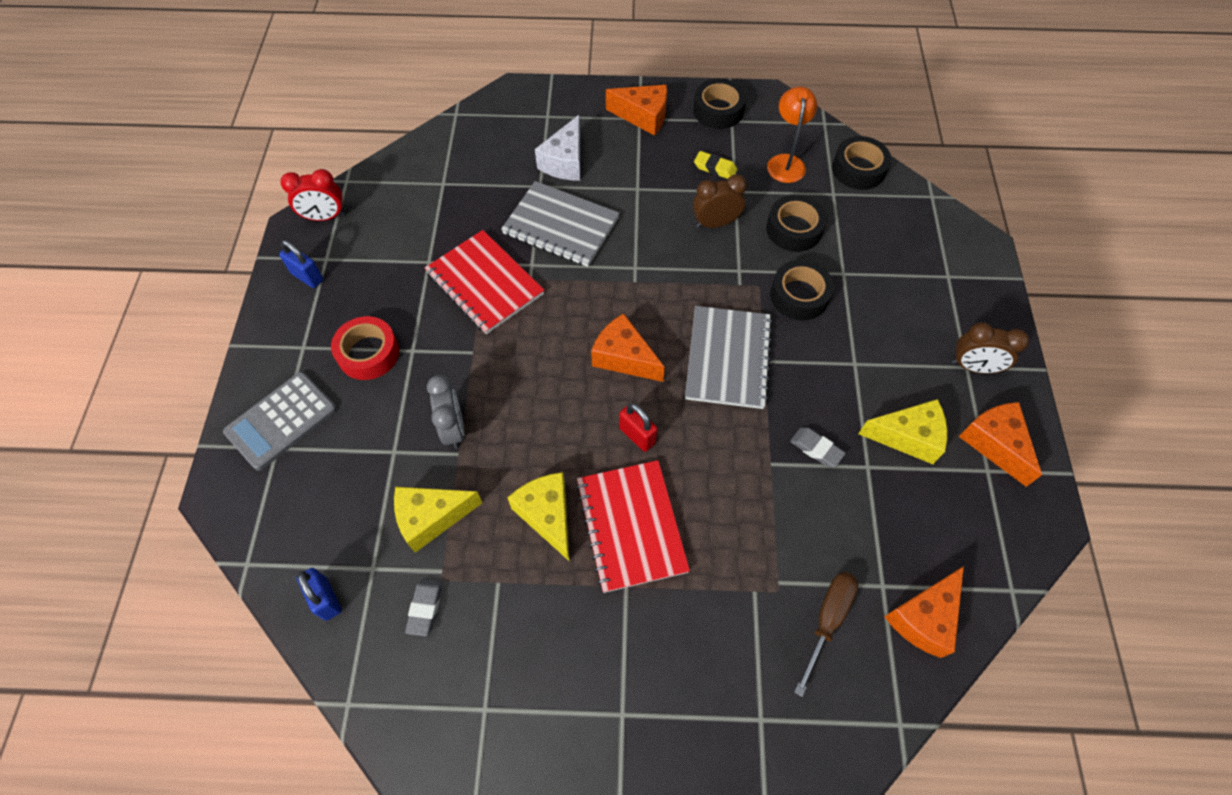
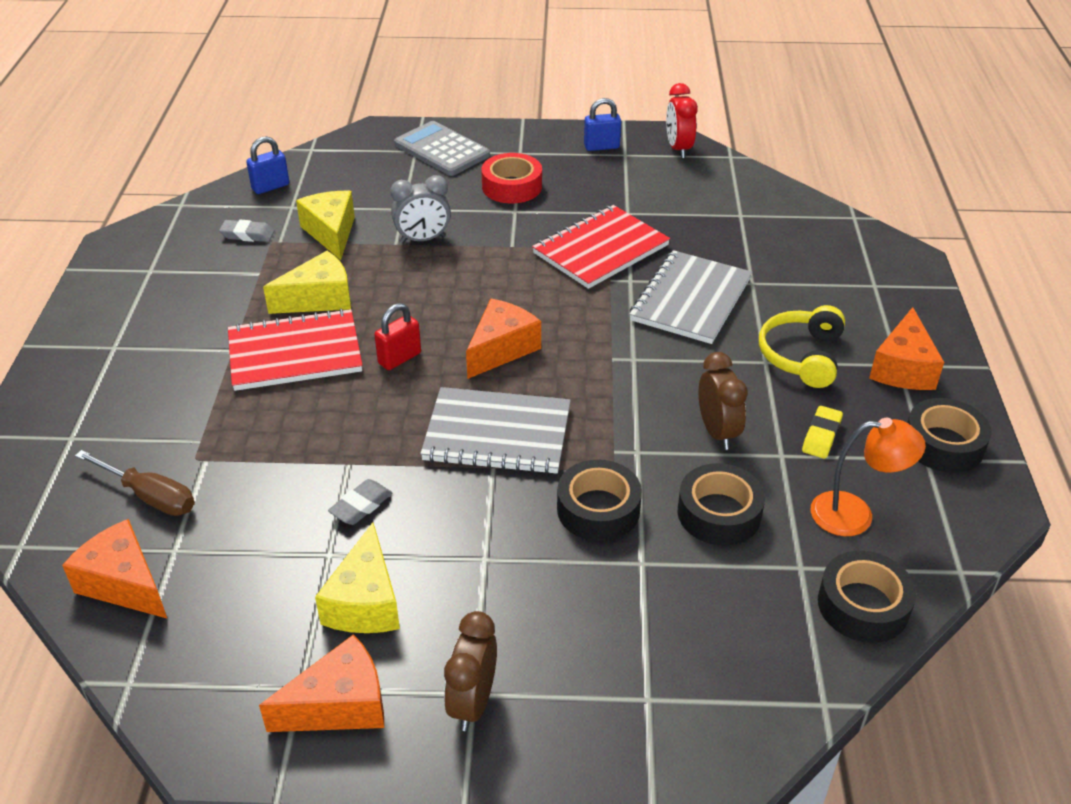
camera: 90 degrees right, 20 degrees down
blue padlock [279,240,323,288] -> blue padlock turned 45 degrees clockwise [584,98,621,151]
white cheese [535,115,580,181] -> none
none -> yellow headphones [759,305,845,388]

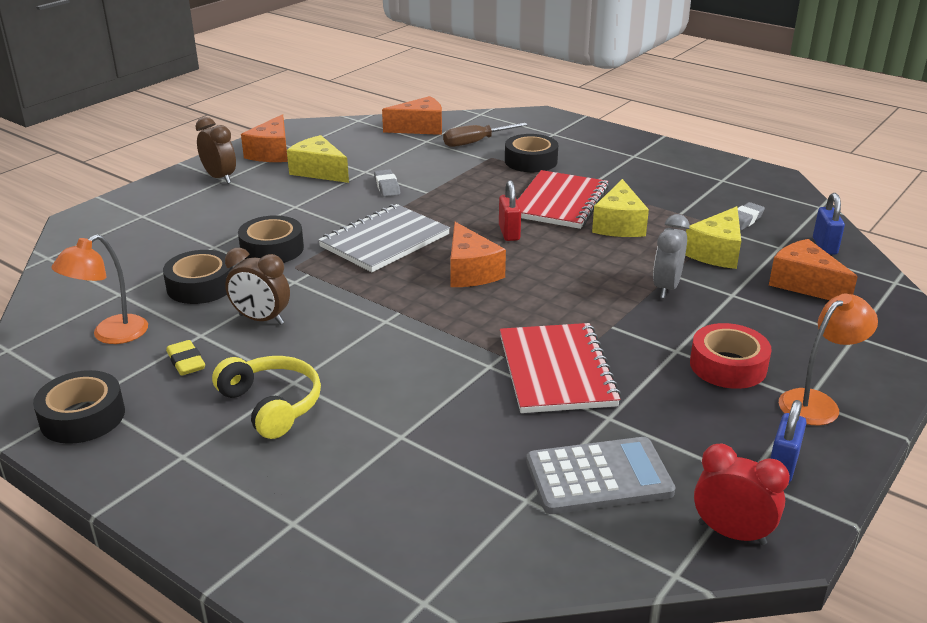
camera: 125 degrees right, 10 degrees down
yellow cheese [296,191,355,260] -> yellow cheese turned 105 degrees clockwise [686,206,741,269]
grey calculator [394,121,490,176] -> grey calculator moved to [526,437,676,514]
grey notebook [629,250,752,344] -> none
black tape [818,551,916,643] -> black tape moved to [505,134,558,172]
orange cheese [869,307,944,390] -> orange cheese moved to [769,239,858,300]
none -> orange lamp [779,294,878,425]

